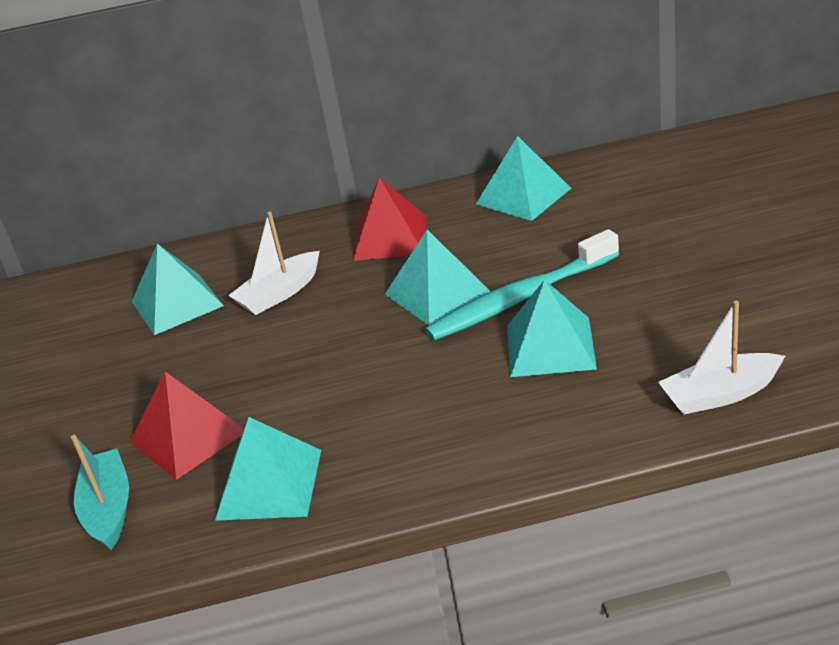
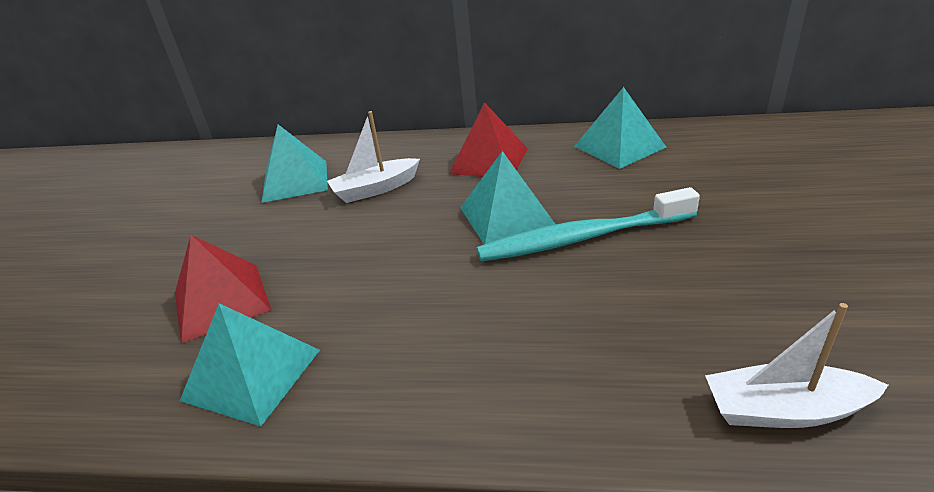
camera: 15 degrees right, 0 degrees up
turquoise boat [71,435,129,550] -> none
turquoise pyramid [507,279,597,377] -> none

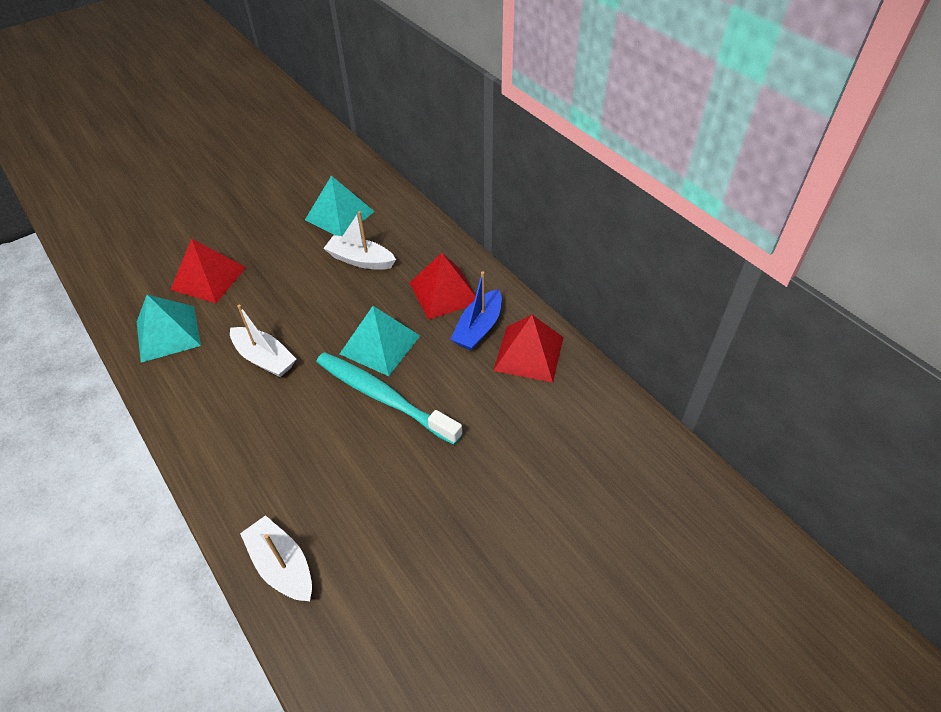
camera: 45 degrees right, 15 degrees up
turquoise pyramid [574,87,667,169] -> red pyramid [493,315,564,383]
none -> white boat [230,305,296,377]
none -> blue boat [450,272,502,351]

